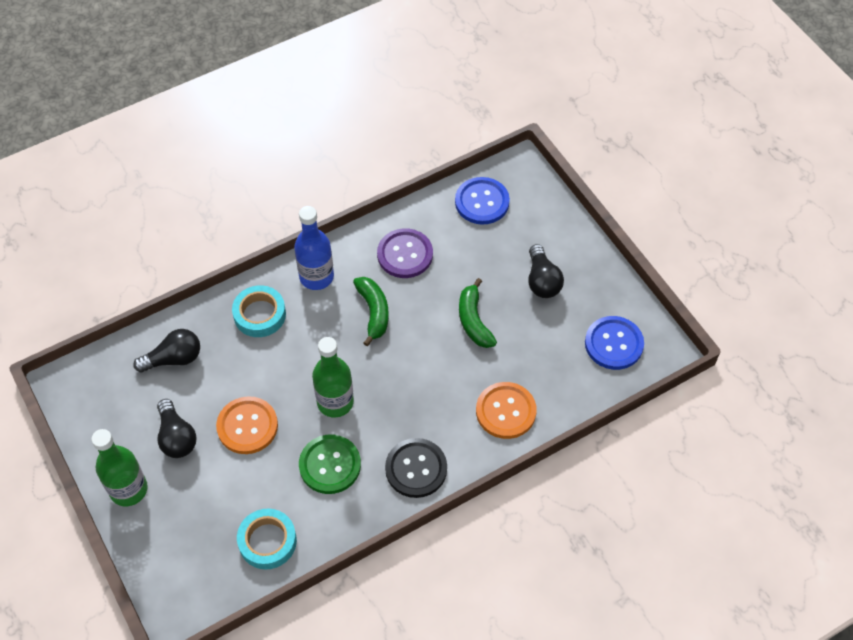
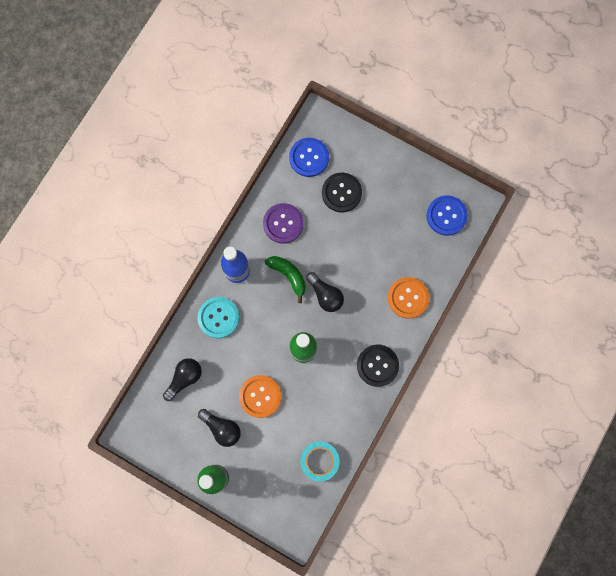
camera: 30 degrees left, 20 degrees up
turquoise tape [232,285,286,337] -> turquoise button [197,297,239,339]
green button [299,434,361,494] -> none
green banana [459,278,497,348] -> none
black light bulb [528,244,564,298] -> black light bulb moved to [306,272,344,312]
none -> black button [322,173,362,212]

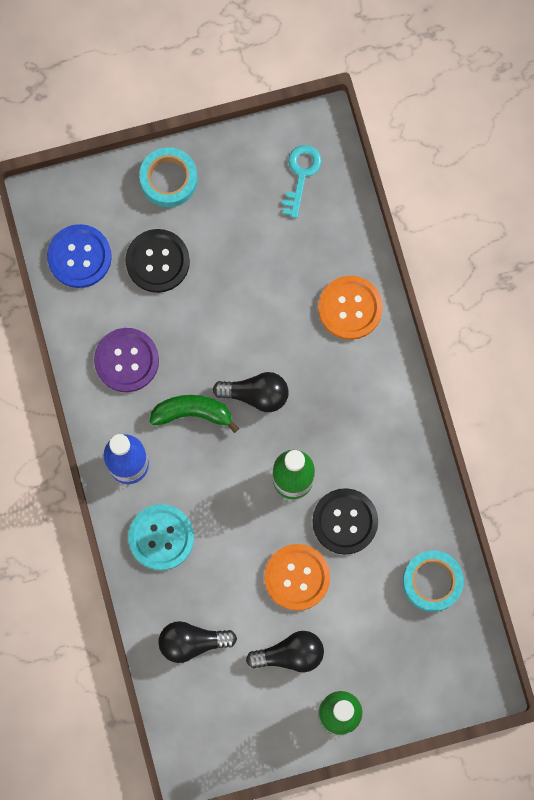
camera: 45 degrees left, 0 degrees up
black light bulb [163,358,202,401] -> black light bulb turned 90 degrees counterclockwise [159,621,237,663]
black button [357,345,399,387] -> black button moved to [312,488,378,555]
blue button [426,195,468,236] -> turquoise key [282,145,322,218]
none -> turquoise tape [139,147,198,207]

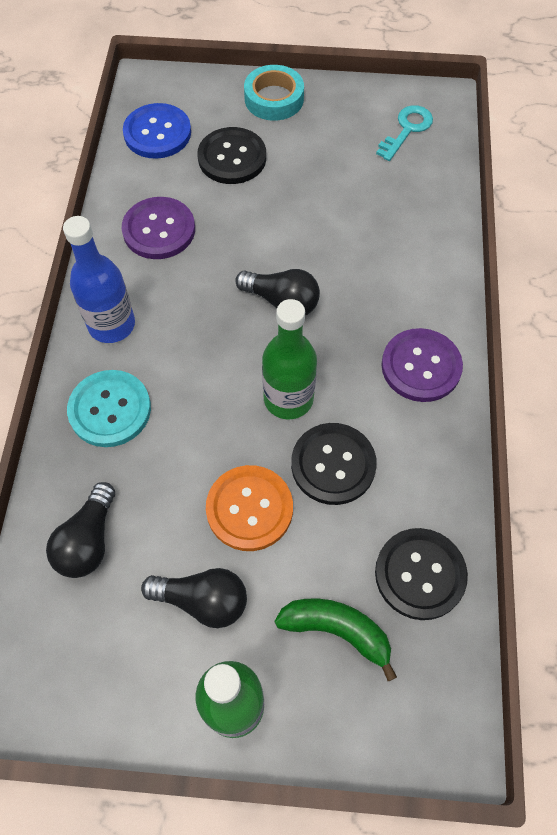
camera: 20 degrees right, 15 degrees down
green banana [150,395,239,433] -> green banana moved to [275,598,397,681]
black light bulb [159,621,237,663] -> black light bulb turned 90 degrees counterclockwise [46,482,115,578]
orange button [318,276,383,340] -> none
turquoise tape [403,551,464,612] -> black button [375,528,468,620]
none -> purple button [381,328,463,402]

